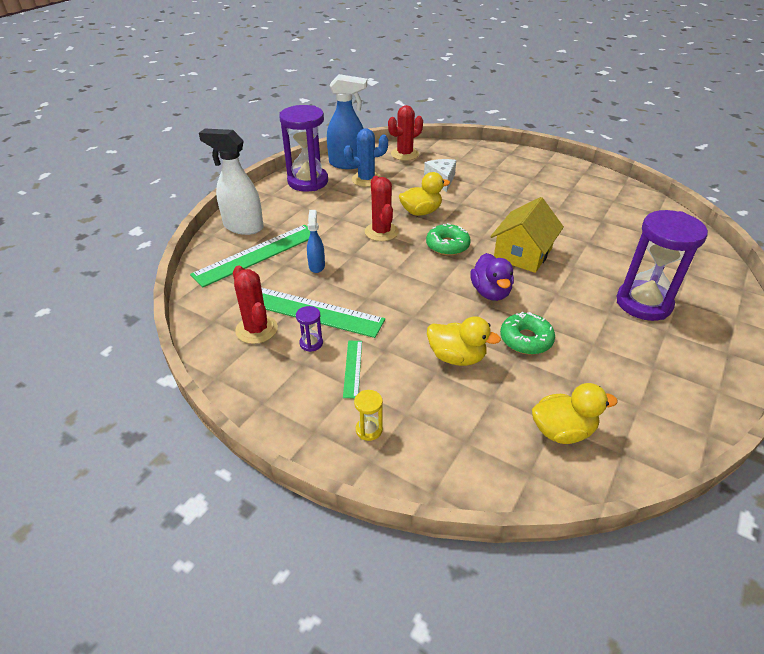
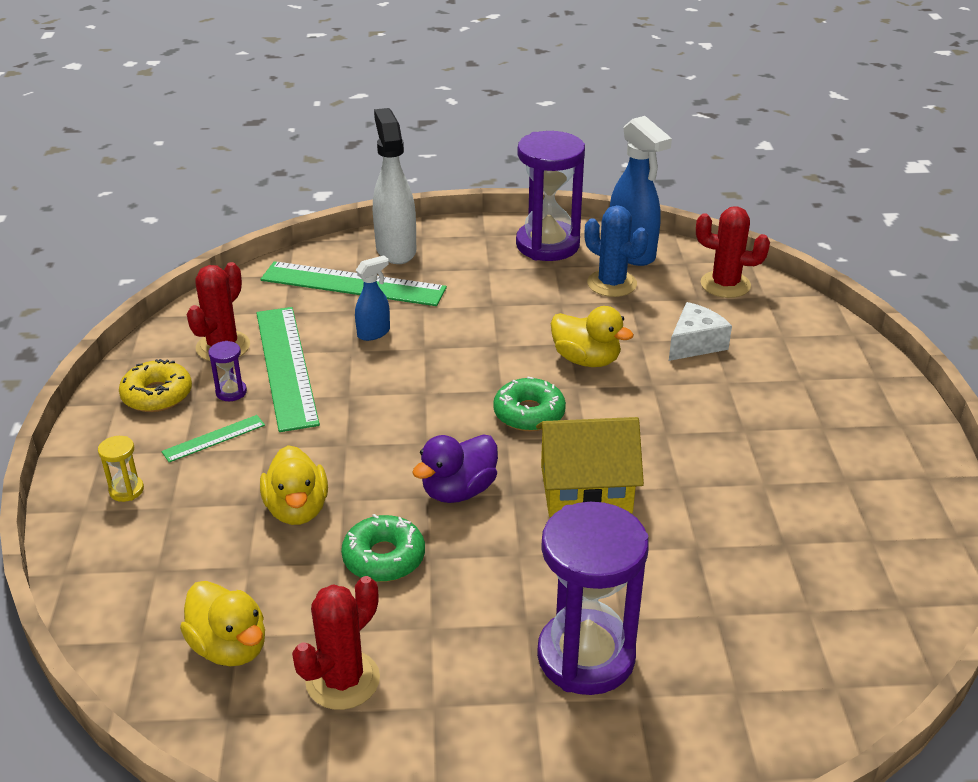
camera: 55 degrees right, 5 degrees down
red cactus [365,176,399,241] -> red cactus moved to [292,576,380,710]
none -> yellow donut [119,359,192,412]

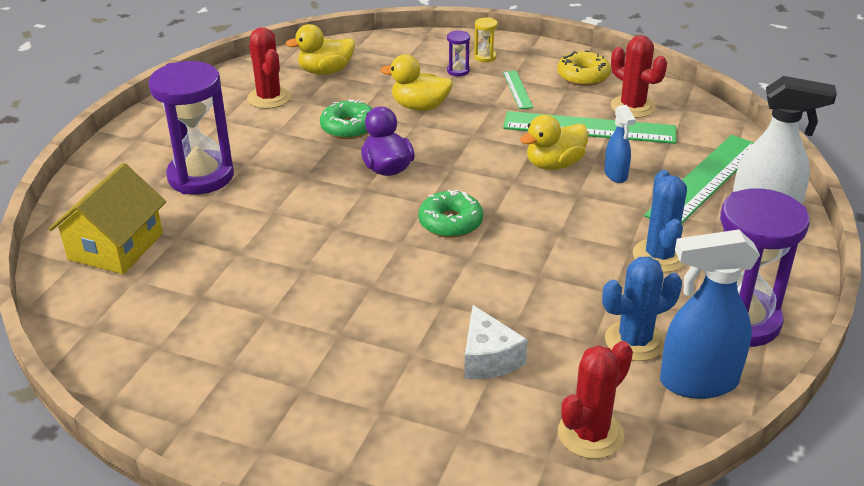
camera: 115 degrees right, 0 degrees up
purple hourglass [208,341,247,401] -> purple hourglass moved to [447,30,470,76]
yellow house [536,417,644,517] -> yellow house moved to [49,163,166,274]
yellow duck [551,306,634,367] -> yellow duck moved to [520,115,588,170]
none -> blue cactus [633,170,687,273]

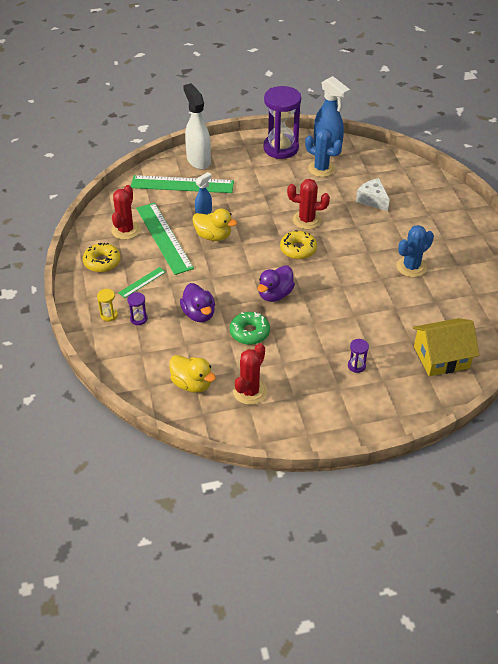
camera: 125 degrees left, 10 degrees up
purple hourglass [149,61,234,194] -> purple hourglass [348,339,369,373], size x0.40
yellow duck [380,55,453,111] -> purple duck [180,283,215,322]
green donut [418,190,483,238] -> yellow donut [280,230,317,259]
white cheese [464,305,528,379] -> white cheese turned 75 degrees counterclockwise [356,178,390,211]
red cactus [558,341,633,459] -> red cactus moved to [287,179,330,229]
blue cactus [633,170,687,273] -> blue cactus moved to [396,225,434,277]

